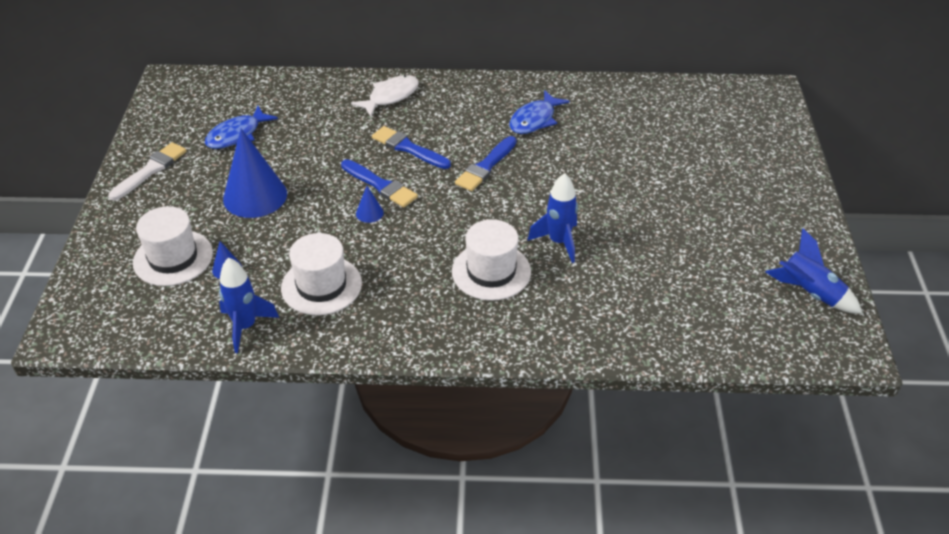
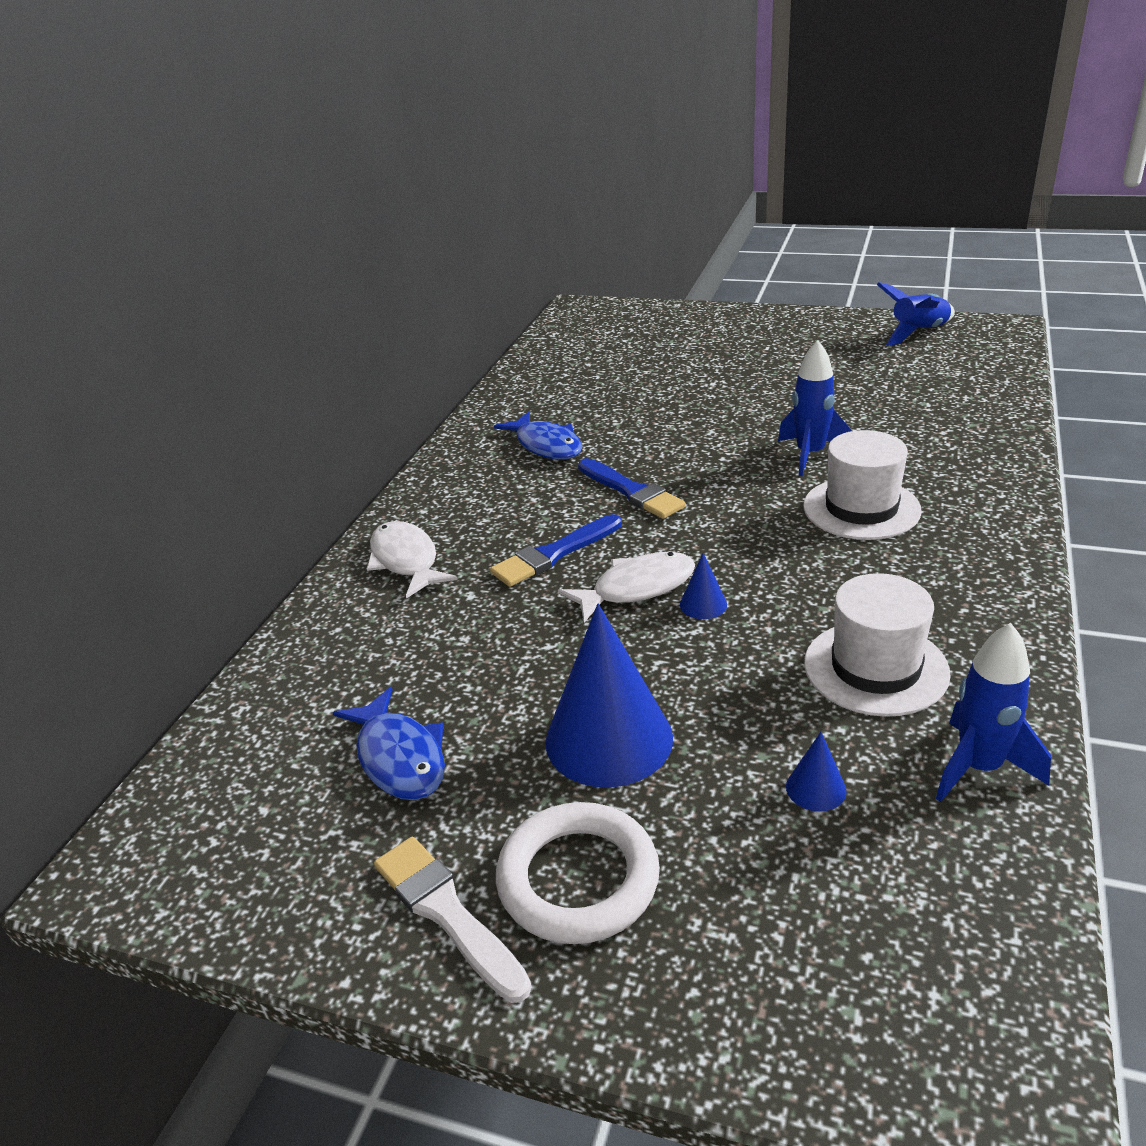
camera: 70 degrees left, 10 degrees down
white hat [133,206,213,286] -> none
blue brush [341,159,418,208] -> white fish [558,552,695,623]
none -> white ring [496,802,660,944]

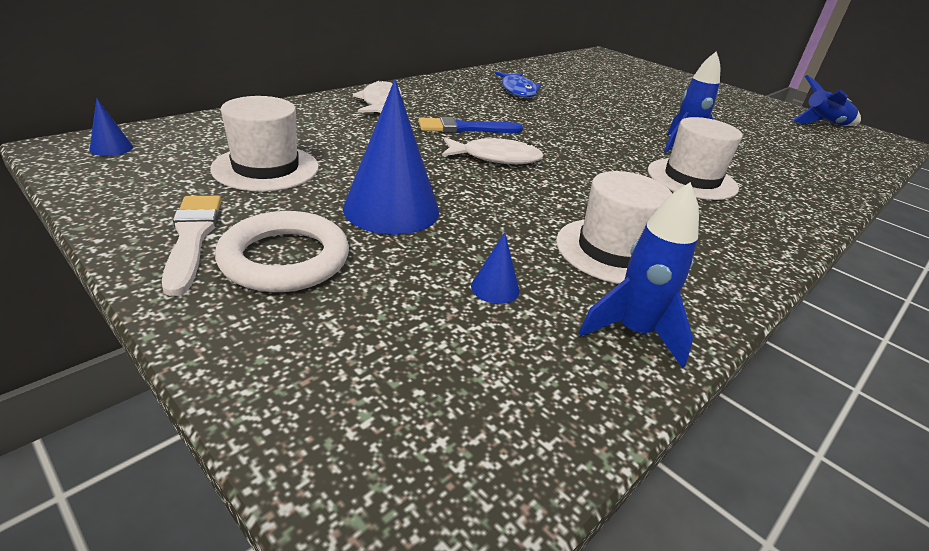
camera: 20 degrees right, 0 degrees up
blue fish [333,687,445,800] -> white hat [210,96,319,191]
blue brush [578,458,686,519] -> none
blue cone [680,553,727,619] -> blue cone moved to [89,98,133,156]

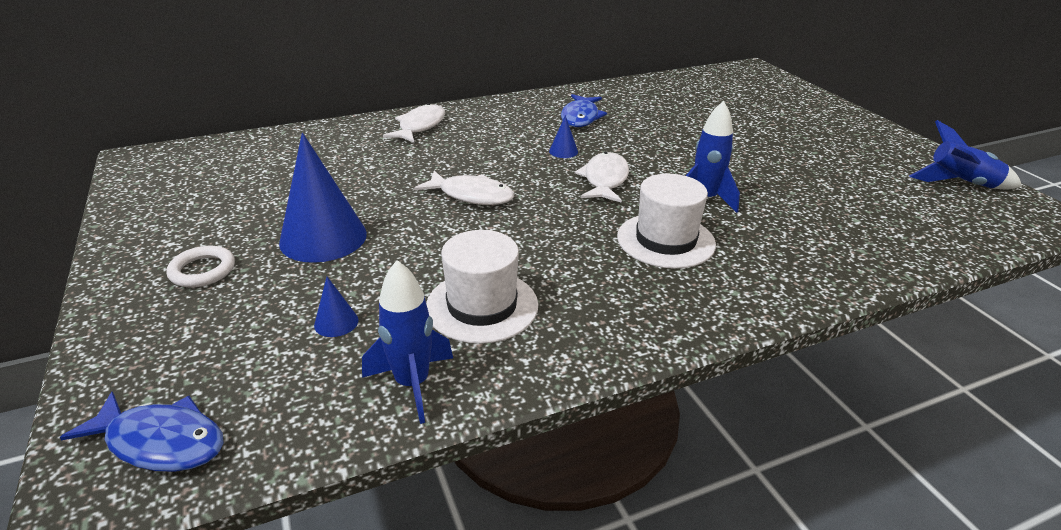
camera: 25 degrees right, 0 degrees up
blue cone [89,98,133,156] -> blue cone moved to [549,115,578,158]
white brush [162,196,221,296] -> none
white hat [210,96,319,191] -> none
white ring [215,211,349,292] -> white ring [166,246,235,287], size x0.62
blue brush [419,117,523,133] -> none
none -> blue fish [60,391,224,472]
none -> white fish [575,152,629,203]

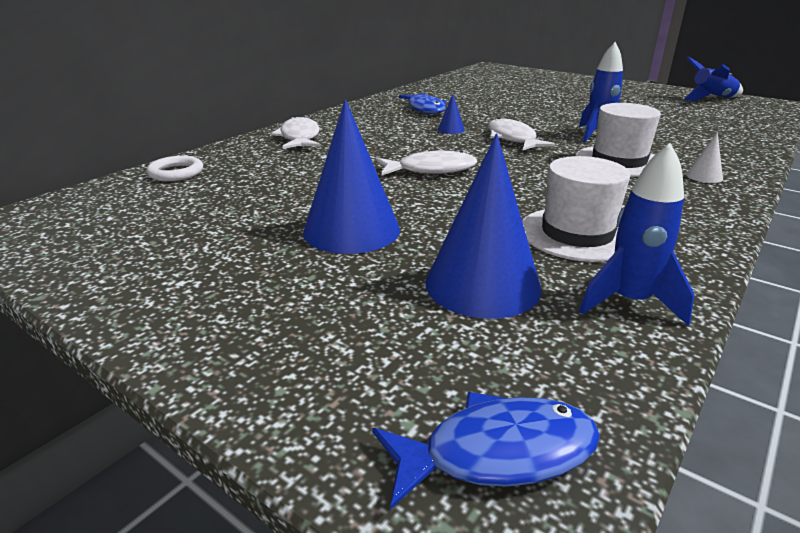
camera: 30 degrees left, 5 degrees down
white ring [166,246,235,287] -> white ring moved to [147,156,203,181]
blue cone [314,277,359,337] -> blue cone [426,134,542,319], size x2.33
none -> white cone [686,132,723,183]

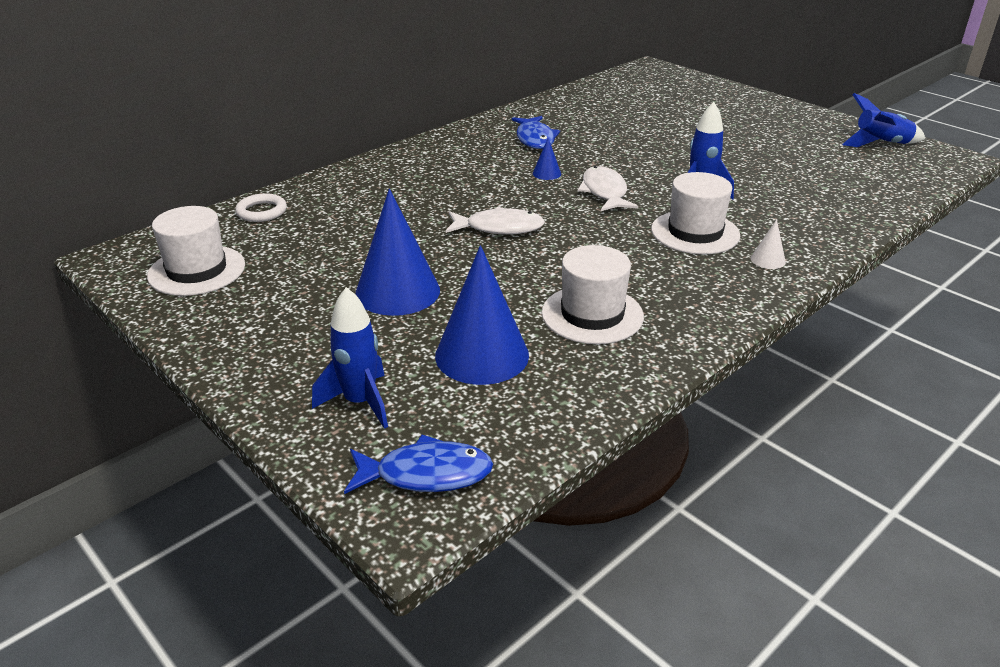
camera: 10 degrees right, 5 degrees up
white fish [271,116,320,149] -> none
blue rocket [579,143,695,326] -> blue rocket moved to [312,287,388,429]
none -> white hat [147,206,245,296]

